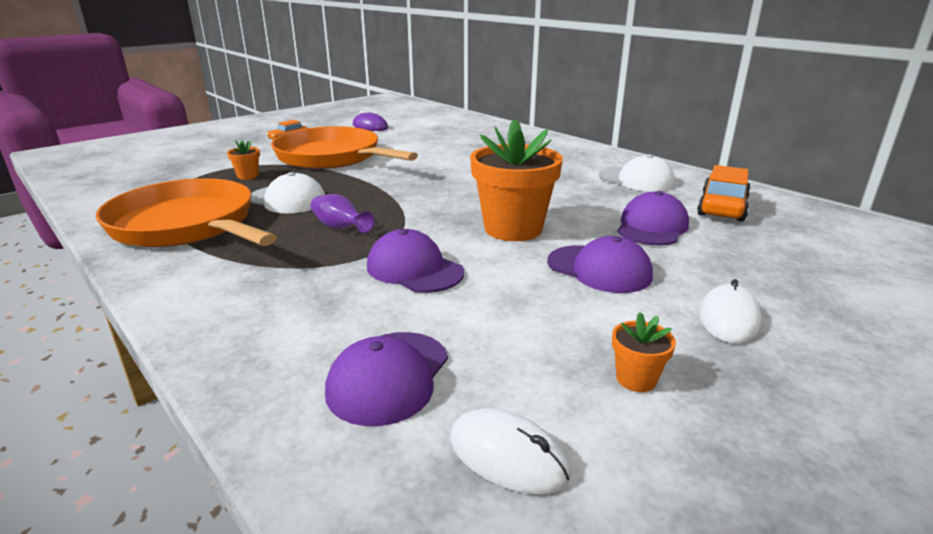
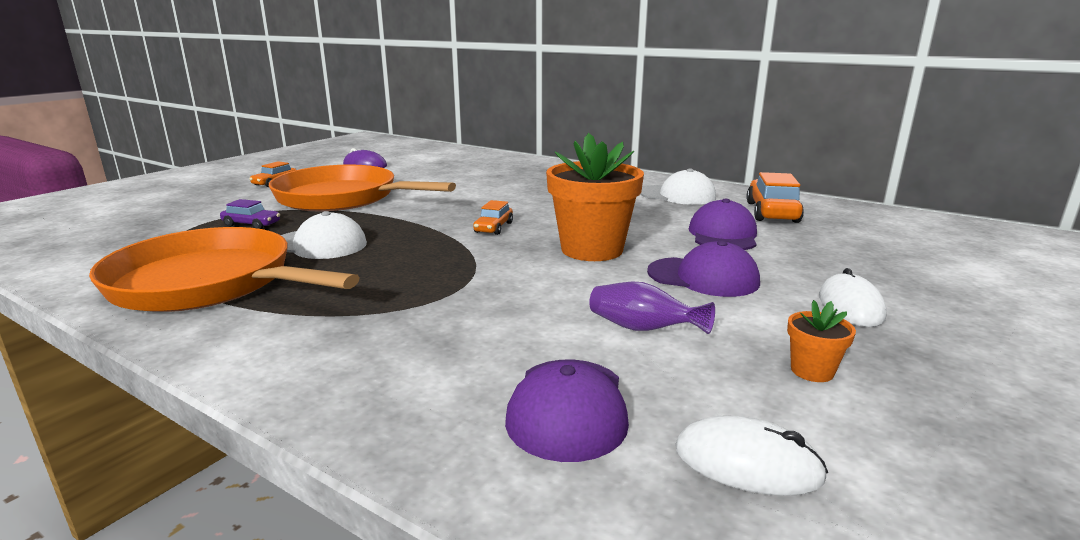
camera: 15 degrees left, 5 degrees down
orange flower pot [227,140,260,180] -> purple car [220,199,280,229]
purple vase [311,194,375,233] -> purple vase moved to [589,282,715,334]
purple cap [367,229,464,293] -> none
none -> orange car [473,200,513,235]

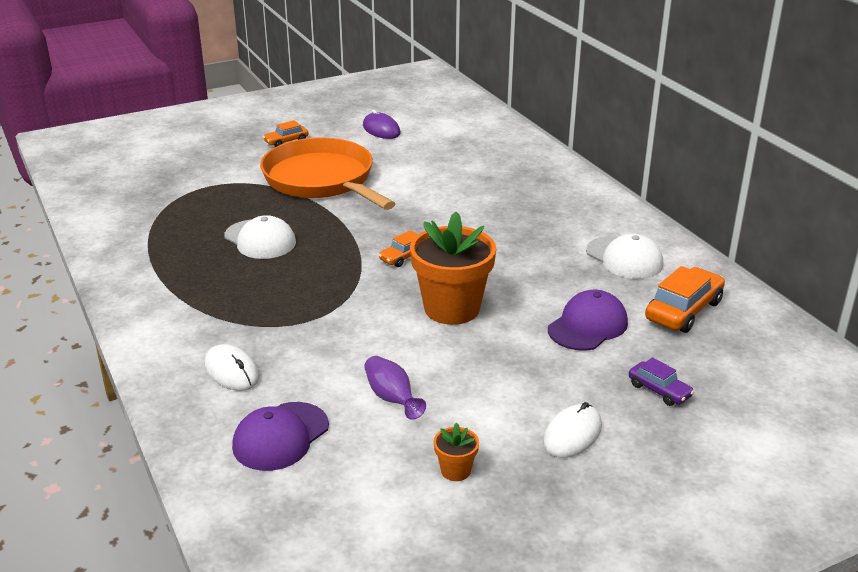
camera: 30 degrees right, 10 degrees up
orange pan [89,227,360,312] -> none
purple car [220,199,280,229] -> purple car moved to [629,357,694,406]
purple cap [647,240,760,297] -> none
white mouse [675,415,828,496] -> white mouse moved to [204,344,259,391]

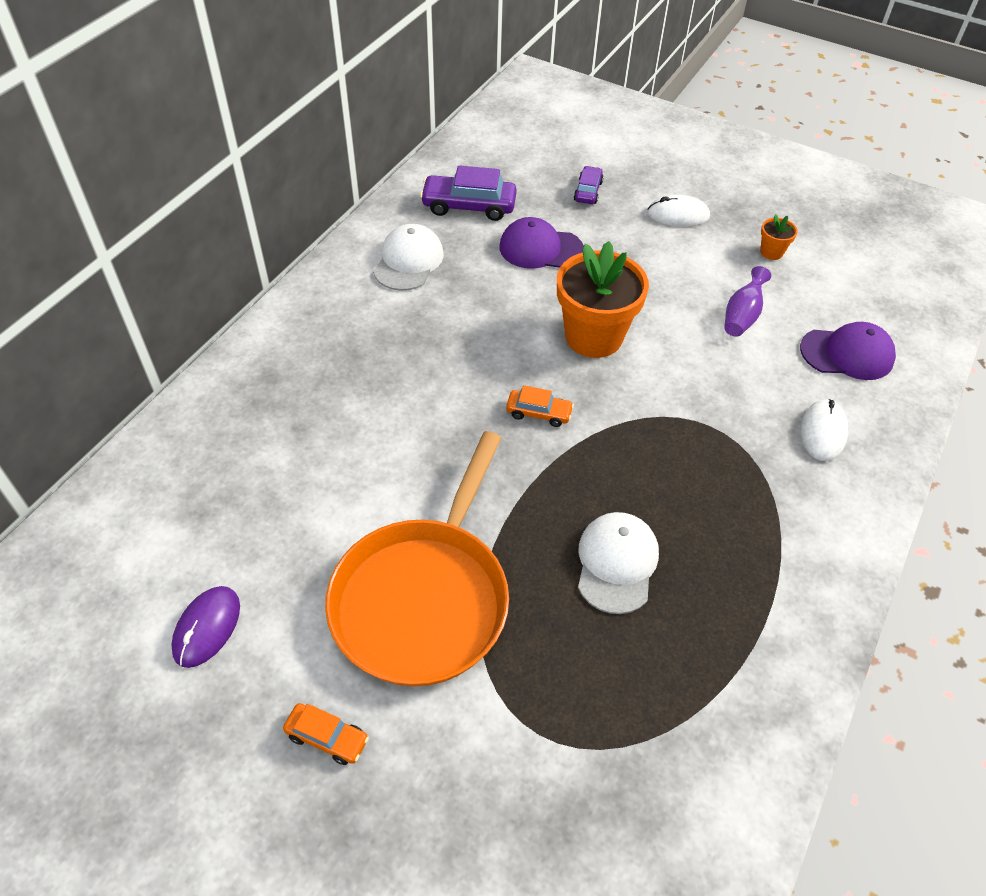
camera: 125 degrees left, 20 degrees up
orange car [645,266,725,333] -> purple car [420,165,517,221]

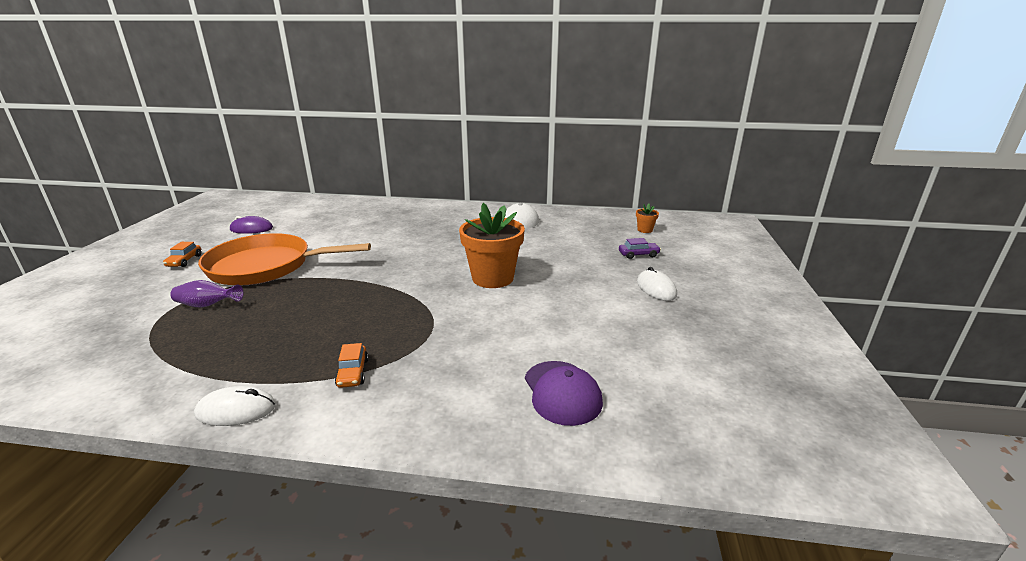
camera: 70 degrees right, 25 degrees down
purple car [420,165,517,221] -> none
purple cap [499,217,584,269] -> none
orange car [506,385,574,427] -> orange car moved to [335,343,369,388]
white cap [578,512,659,614] -> none
purple vase [724,266,771,337] -> purple vase moved to [170,280,244,308]
orange flower pot [760,214,798,260] -> orange flower pot moved to [636,204,659,233]
white mouse [800,399,848,461] -> white mouse moved to [194,386,276,426]

